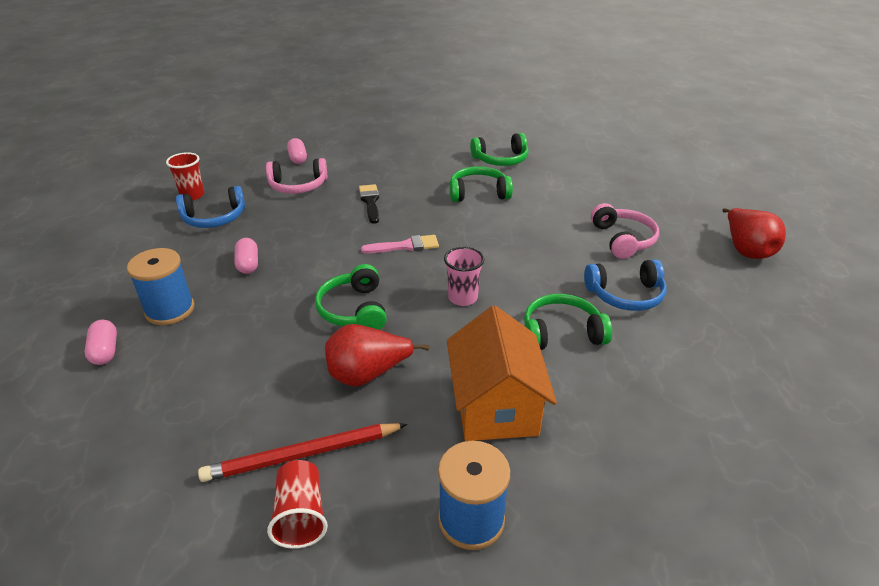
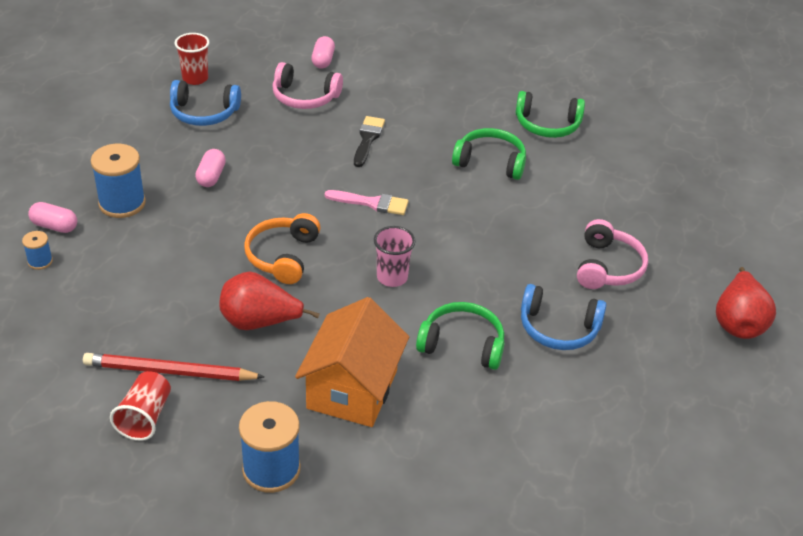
camera: 20 degrees right, 5 degrees up
pink capsule [85,320,117,365] -> pink capsule turned 75 degrees counterclockwise [28,202,77,233]
green headphones [315,264,387,330] -> orange headphones [244,213,321,284]
none -> blue spool [22,231,53,270]

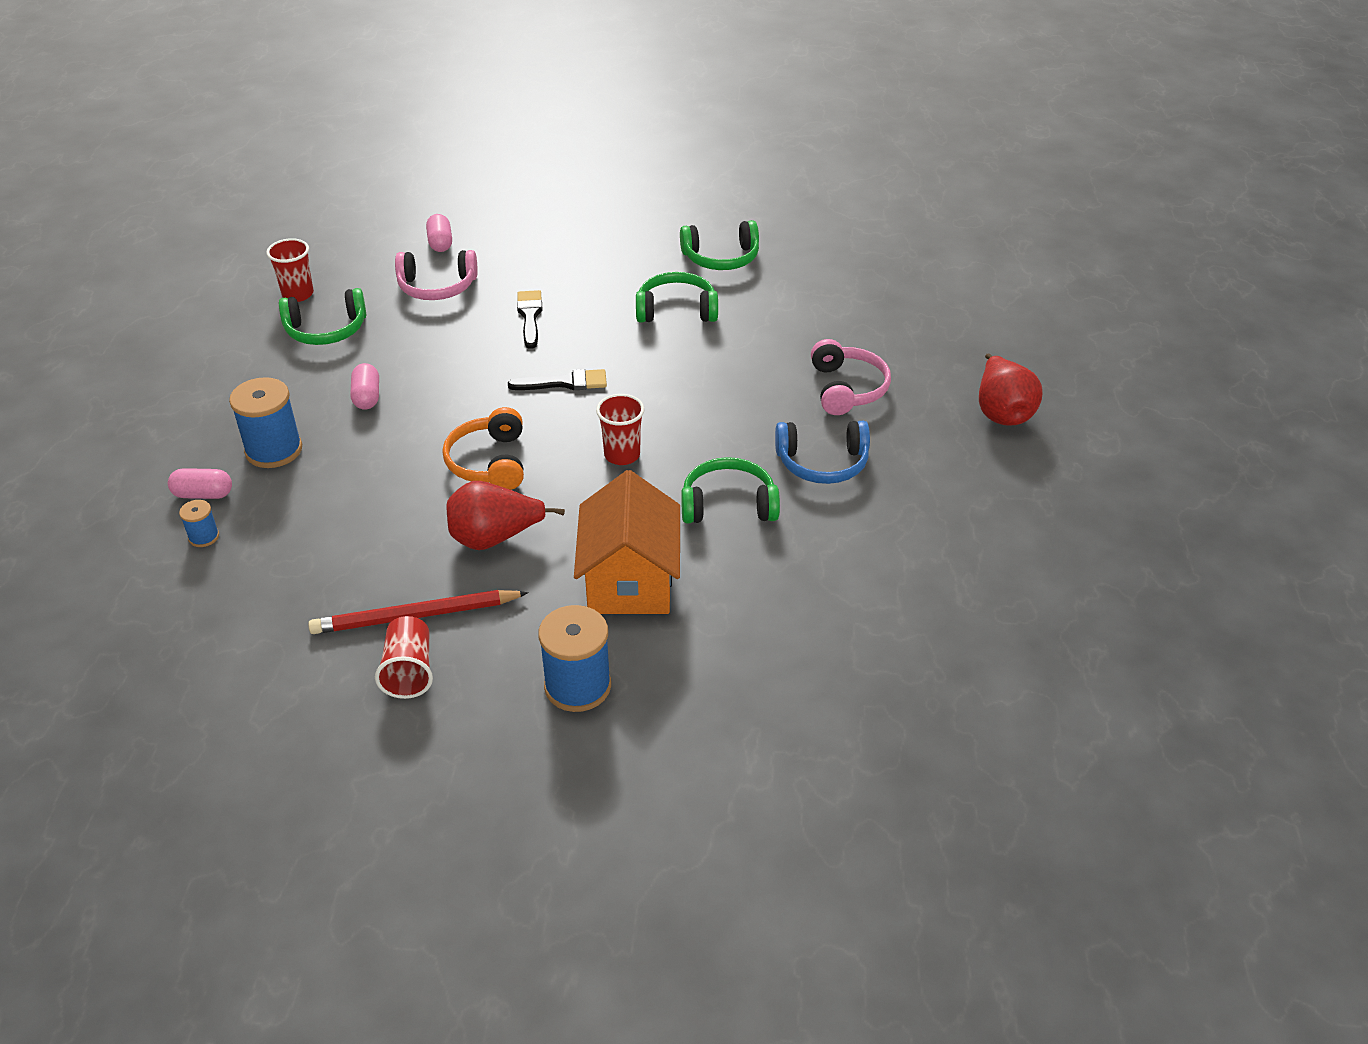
camera: 15 degrees left, 0 degrees up
blue headphones [170,80,241,126] -> green headphones [279,288,366,345]
pink brush [325,190,409,215] -> black brush [508,369,607,391]
pink cup [374,226,415,287] -> red cup [596,394,645,465]

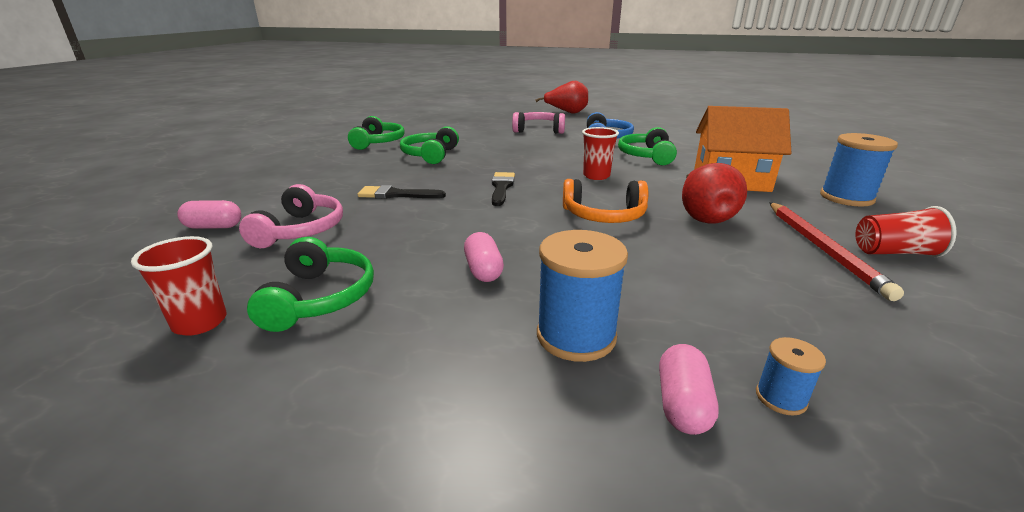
camera: 80 degrees left, 15 degrees down
pink capsule [350,363,379,410] -> pink capsule turned 75 degrees clockwise [464,232,504,282]

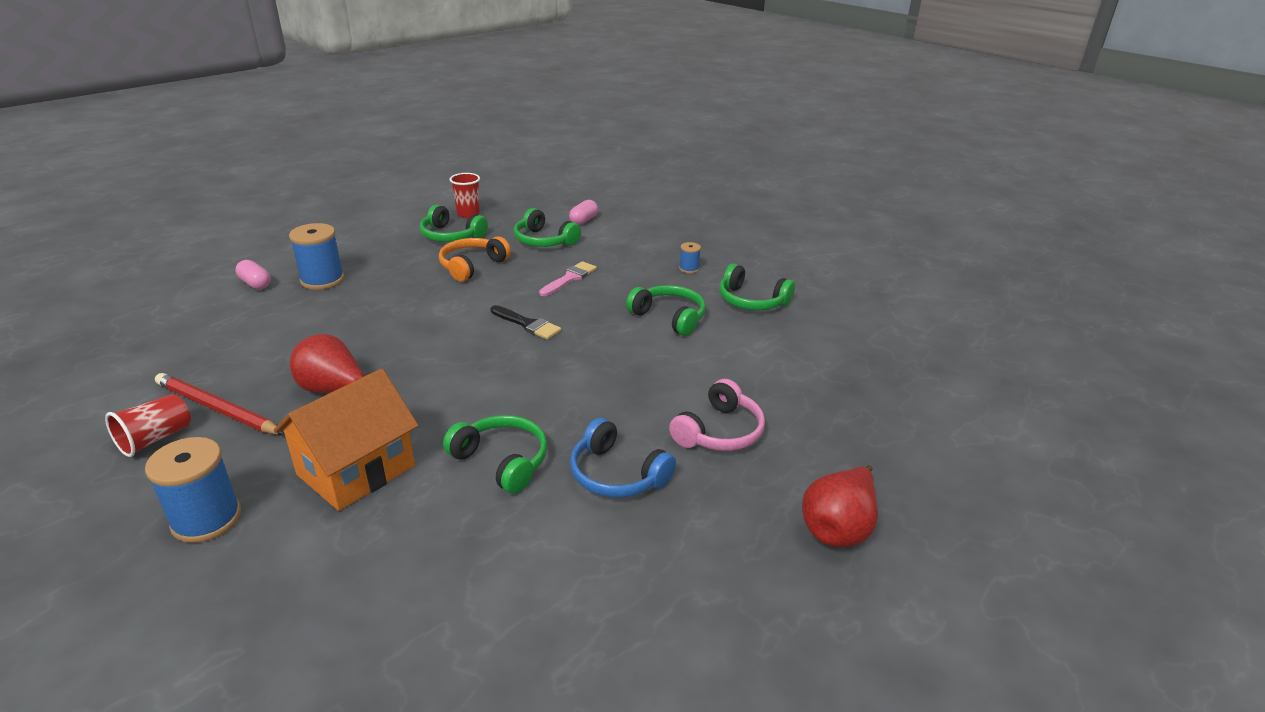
camera: 120 degrees right, 5 degrees up
pink headphones [239,184,343,248] -> green headphones [514,208,581,247]
black brush [357,185,446,199] -> pink brush [539,261,597,296]
pink capsule [464,232,504,282] -> none
orange headphones [563,179,648,223] -> orange headphones moved to [439,237,511,282]
red cup [582,127,619,180] -> none
blue spool [756,337,826,416] -> blue spool moved to [679,242,701,273]

